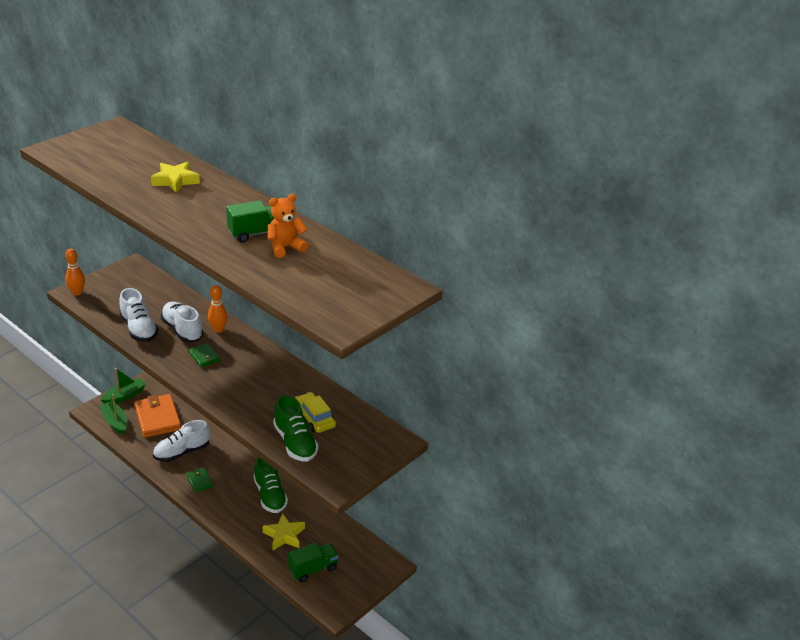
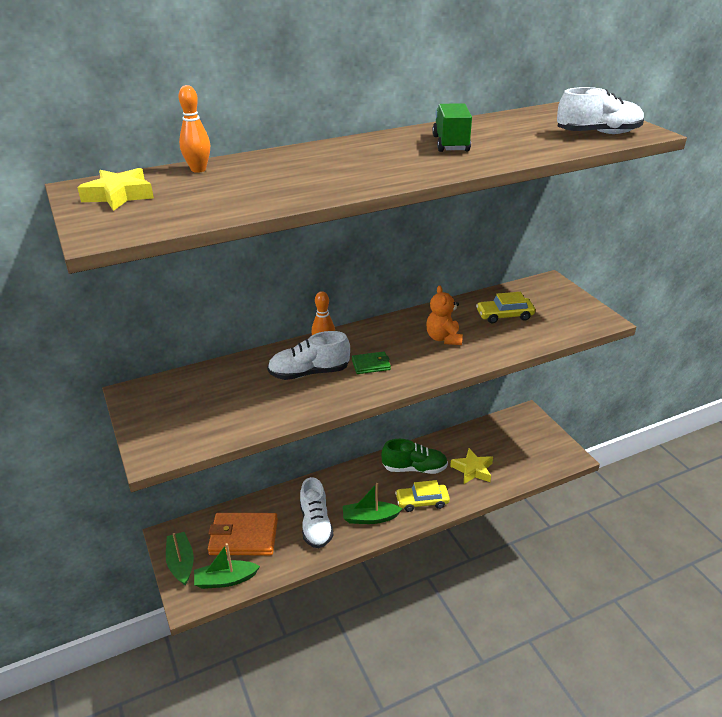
camera: 65 degrees left, 0 degrees up
orange bowling pin [65,249,85,296] -> orange bowling pin moved to [179,85,210,173]
white shoe [119,288,159,342] -> white shoe moved to [557,87,644,134]
yellow star [151,162,200,193] -> yellow star moved to [77,168,154,211]
green wallet [187,468,213,493] -> green boat [343,483,402,524]
orange teddy bear [268,194,308,258] -> orange teddy bear moved to [426,285,463,345]
green shoe [273,395,318,461] -> none
green truck [288,542,338,582] -> none
none -> yellow car [395,480,450,512]

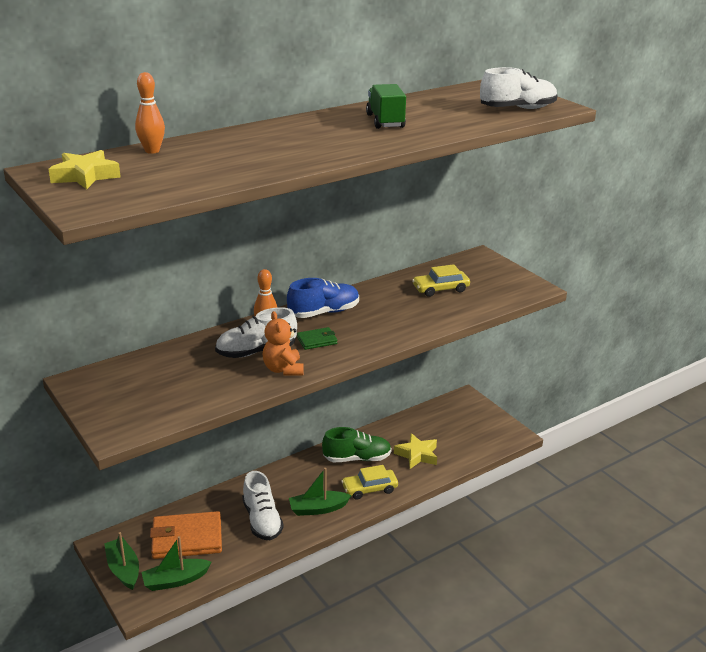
camera: 10 degrees left, 5 degrees down
orange teddy bear [426,285,463,345] -> orange teddy bear moved to [263,311,304,376]
none -> blue shoe [287,278,359,318]

